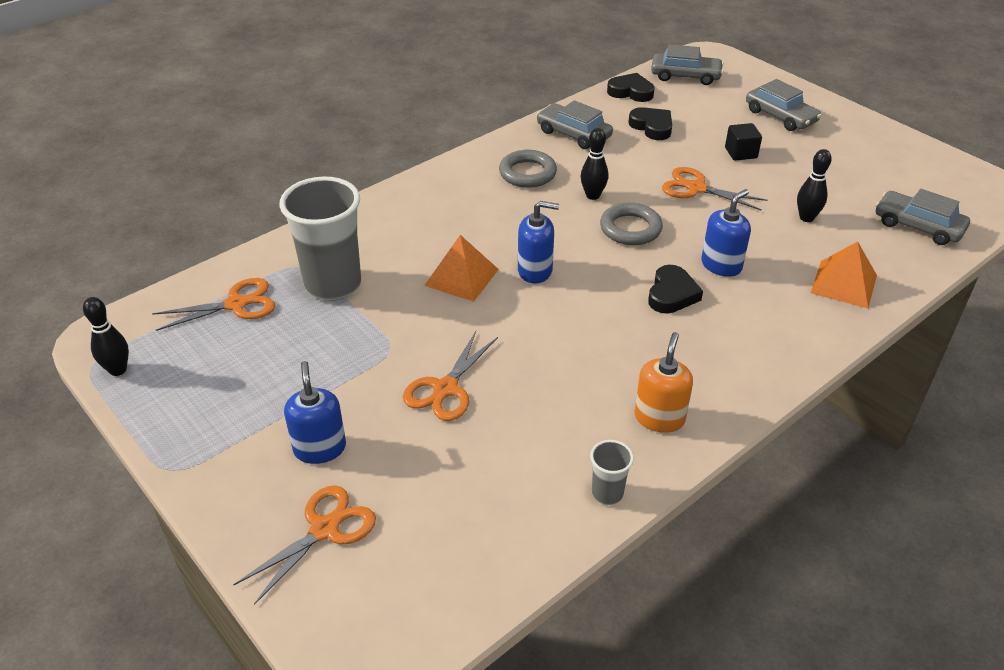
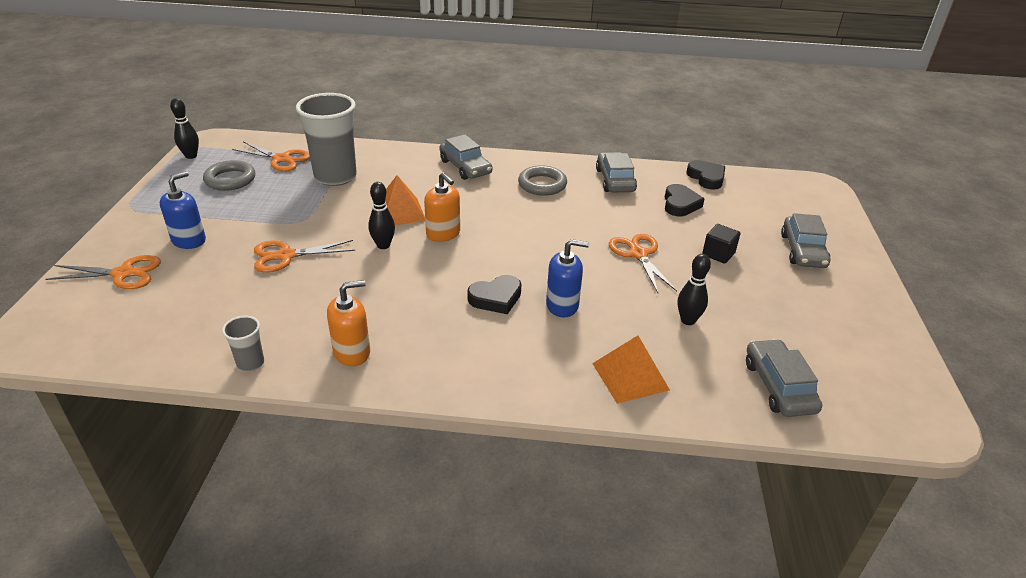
camera: 45 degrees right, 5 degrees down
blue soap dispenser [518,201,559,283] -> orange soap dispenser [424,172,460,242]
black bowling pin [581,128,608,200] -> black bowling pin moved to [368,182,395,249]
grey ring [600,203,663,245] -> grey ring moved to [203,160,255,191]
grey car [651,44,724,85] -> grey car moved to [439,134,492,180]

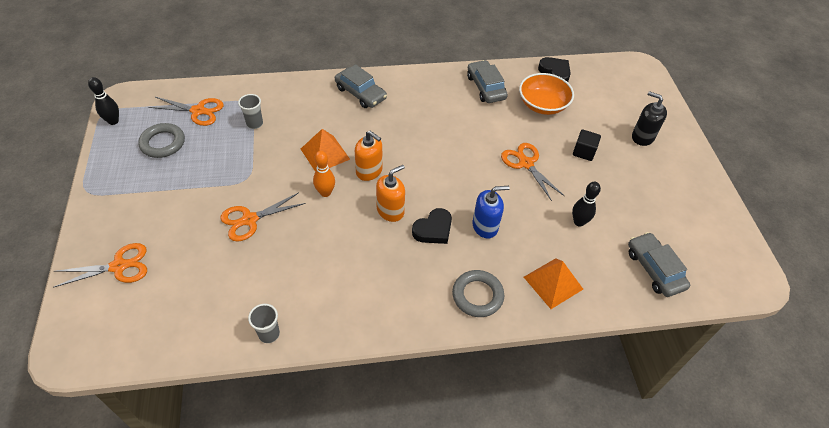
camera: 15 degrees left, 15 degrees up
blue soap dispenser [160,171,206,249] -> none
grey cup [296,93,357,186] -> grey cup [238,94,263,129], size x0.45
orange soap dispenser [327,280,370,366] -> orange soap dispenser moved to [376,165,405,222]
black bowling pin [368,182,395,249] -> orange bowling pin [313,151,335,197]
grey ring [518,165,567,196] -> grey ring moved to [452,270,504,317]
black heart [665,184,704,216] -> orange bowl [519,73,574,115]
grey car [781,213,831,268] -> black soap dispenser [632,91,667,146]

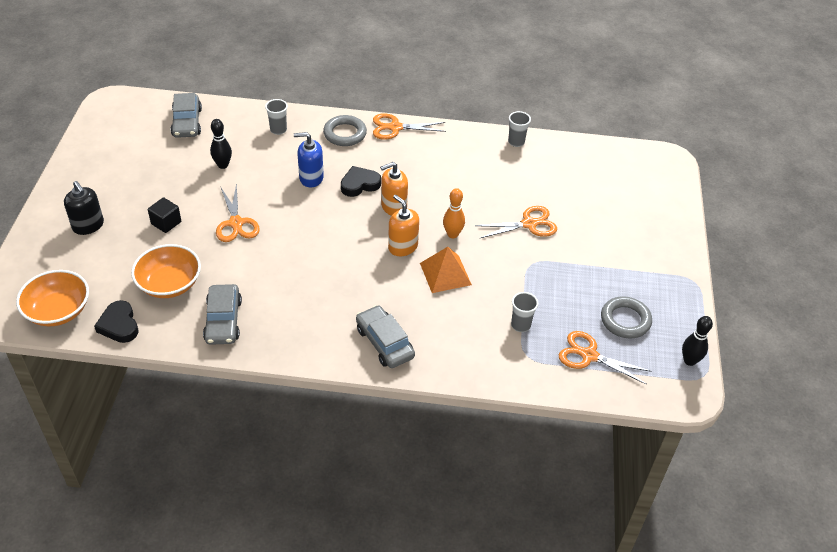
camera: 165 degrees left, 5 degrees down
orange scissors [53,243,147,288] -> orange scissors moved to [373,113,446,140]
orange pyramid [524,258,583,309] -> grey cup [265,99,288,135]
none -> orange bowl [16,270,89,327]

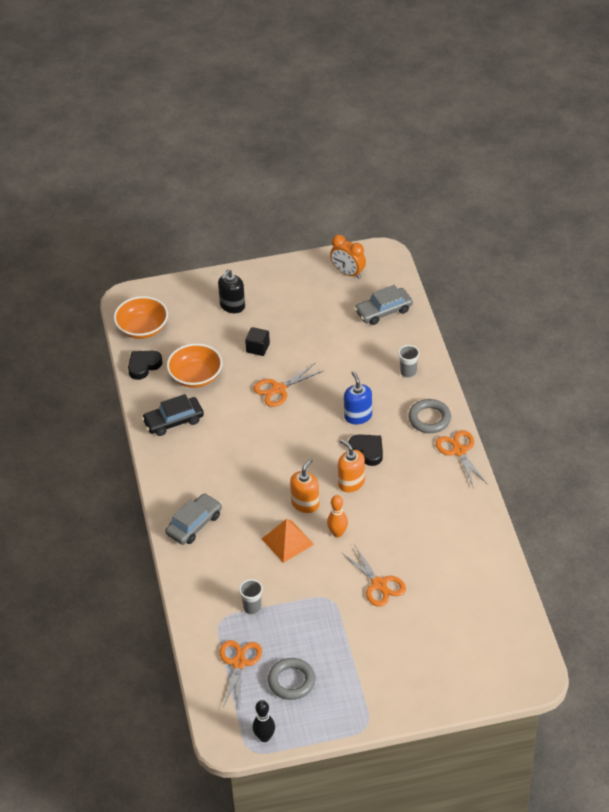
camera: 75 degrees right, 0 degrees up
grey car [203,284,242,345] -> black car [142,394,204,436]
black bowling pin [210,119,232,169] -> none
grey cup [508,111,531,147] -> none
none -> orange clock [330,235,366,279]

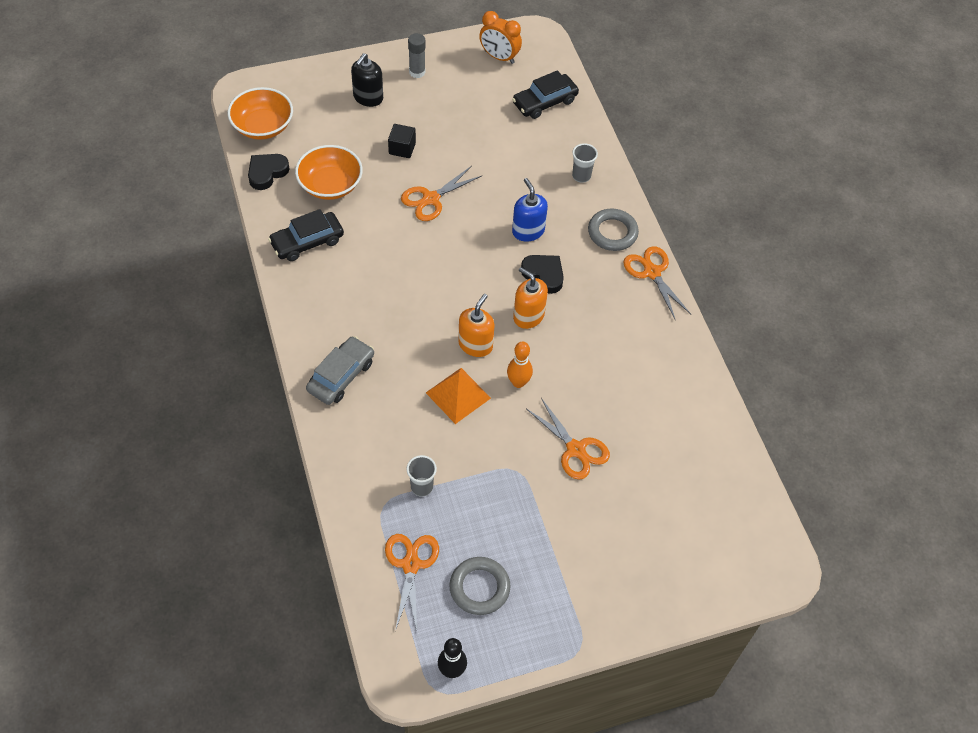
camera: 10 degrees left, 10 degrees up
grey car [354,285,413,325] -> black car [512,70,579,119]
none -> grey glue stick [408,33,425,78]

